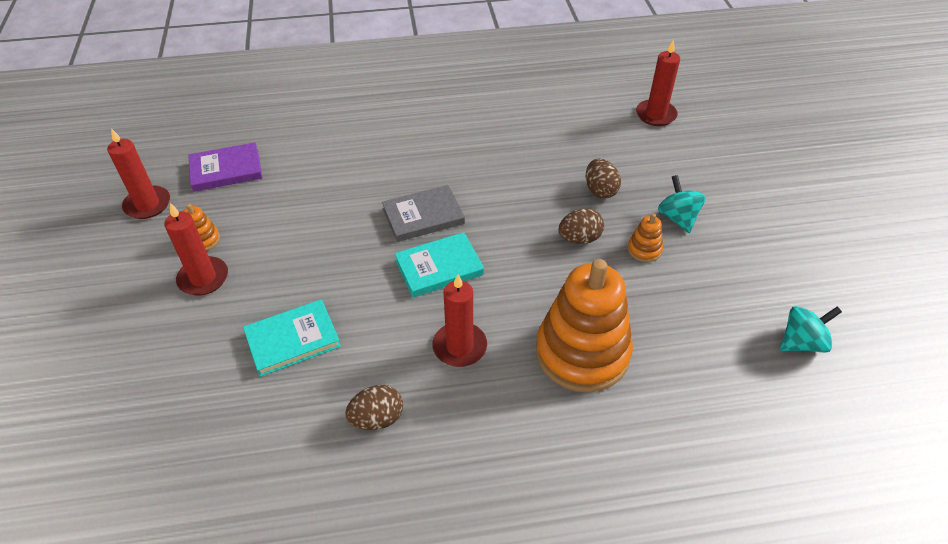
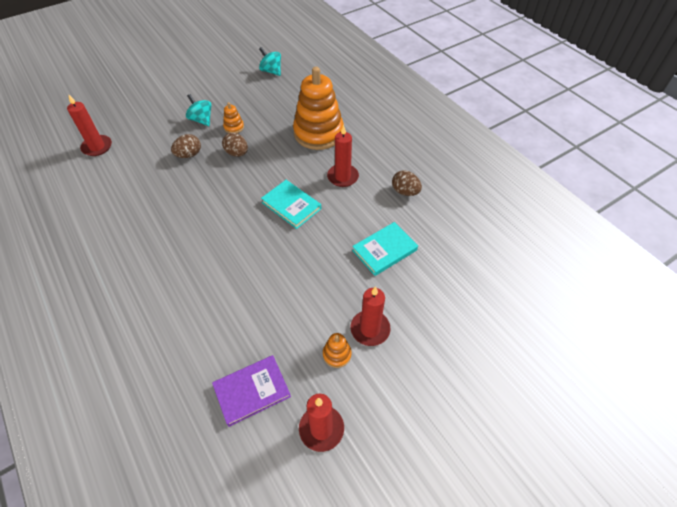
camera: 115 degrees left, 5 degrees up
purple book [188,142,262,192] -> purple book turned 75 degrees counterclockwise [212,355,291,427]
turquoise book [243,299,341,377] -> turquoise book turned 75 degrees counterclockwise [352,222,418,276]
grey book [382,185,465,242] -> none
turquoise spinning top [658,175,706,233] -> turquoise spinning top turned 90 degrees clockwise [186,94,212,126]

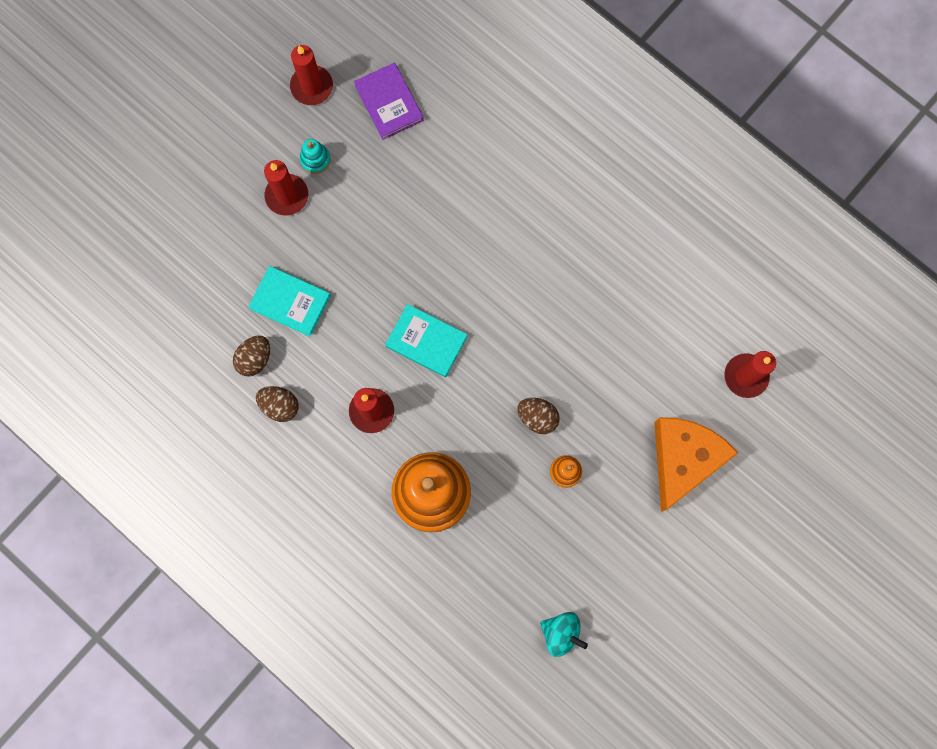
camera: 165 degrees right, 25 degrees up
brown egg [171,134,201,158] -> brown egg moved to [233,336,270,377]
turquoise spinning top [186,94,212,126] -> none
purple book [212,355,291,427] -> purple book turned 75 degrees counterclockwise [354,63,424,140]
orange stacking toy [323,333,352,368] -> turquoise stacking toy [300,139,331,174]
turquoise book [352,222,418,276] -> turquoise book turned 75 degrees clockwise [248,266,331,337]
none -> orange cheese [654,417,738,512]

